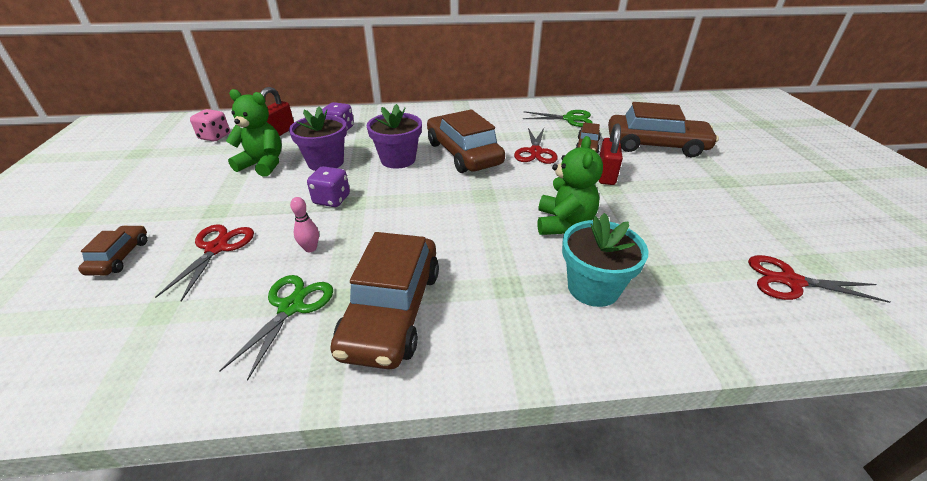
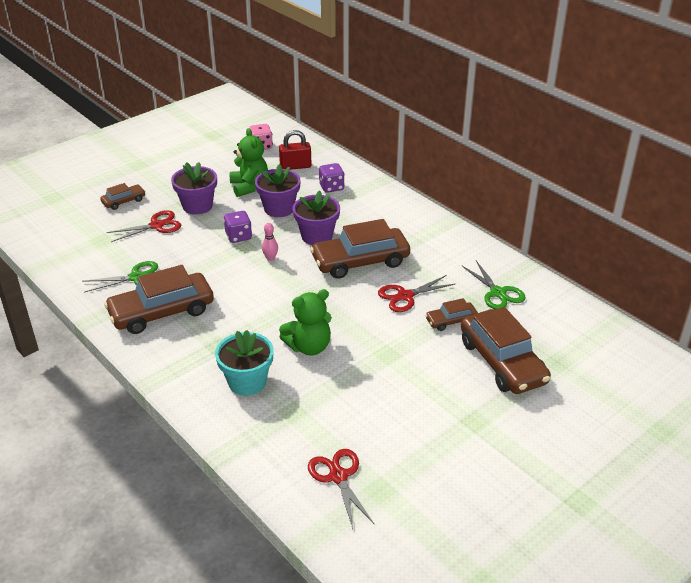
camera: 55 degrees right, 0 degrees up
pink bowling pin [290,197,319,252] -> pink bowling pin moved to [262,223,278,261]
brown car [427,109,505,173] -> brown car turned 135 degrees counterclockwise [310,219,410,279]
red padlock [599,123,623,185] -> none
none -> purple flower pot [171,162,217,215]

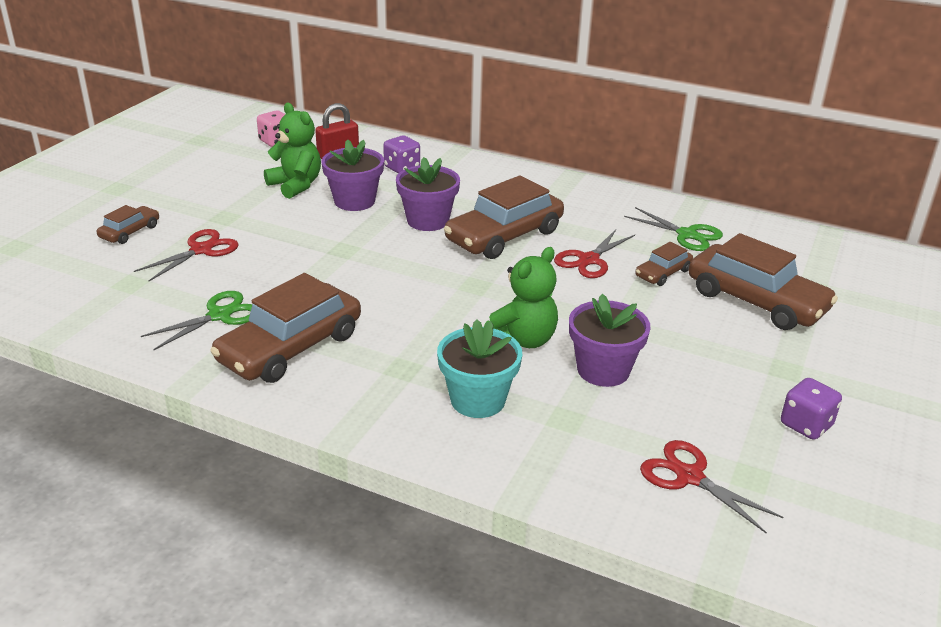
camera: 25 degrees left, 5 degrees down
purple flower pot [171,162,217,215] -> purple flower pot moved to [569,294,651,387]
purple dice [223,211,252,243] -> purple dice moved to [781,378,842,440]
pink bowling pin [262,223,278,261] -> none

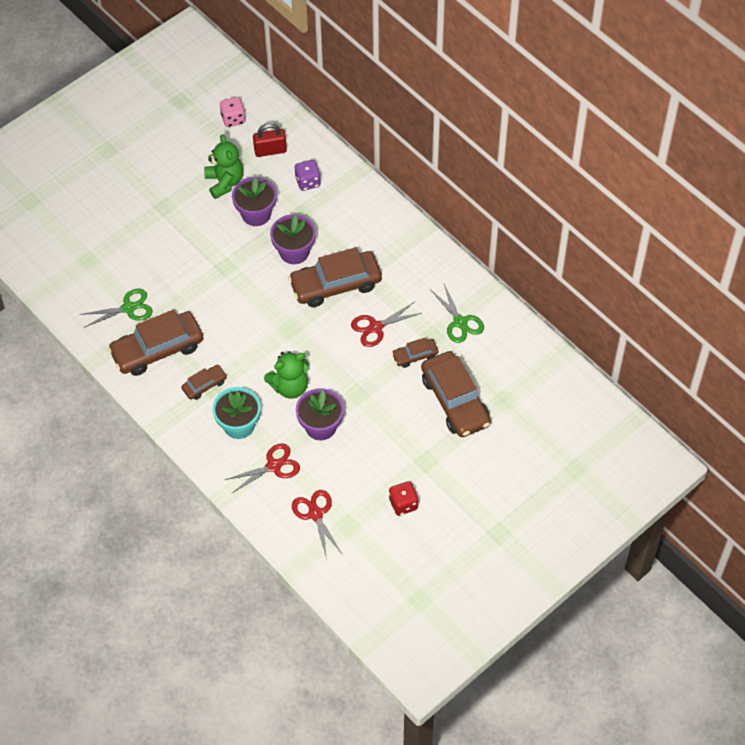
camera: 25 degrees right, 25 degrees up
brown car [97,205,159,244] -> brown car moved to [181,365,227,400]
red scissors [134,229,239,281] -> red scissors moved to [225,443,300,494]
purple dice [781,378,842,440] -> red dice [389,481,419,516]

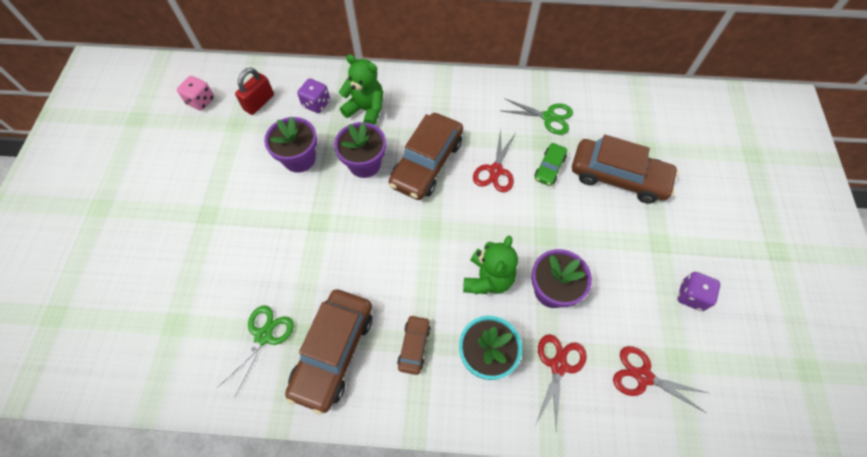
camera: 45 degrees left, 5 degrees up
green teddy bear [204,134,244,199] -> green teddy bear moved to [339,54,383,125]
red dice [389,481,419,516] -> purple dice [678,272,720,311]
brown car [392,337,439,368] -> green car [535,143,567,186]

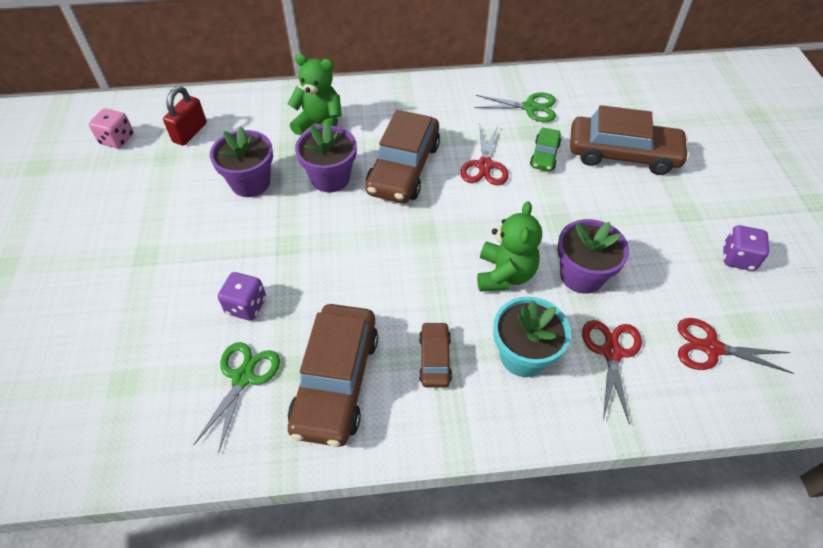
camera: 10 degrees left, 10 degrees down
purple dice [297,78,330,113] -> purple dice moved to [218,272,266,321]

